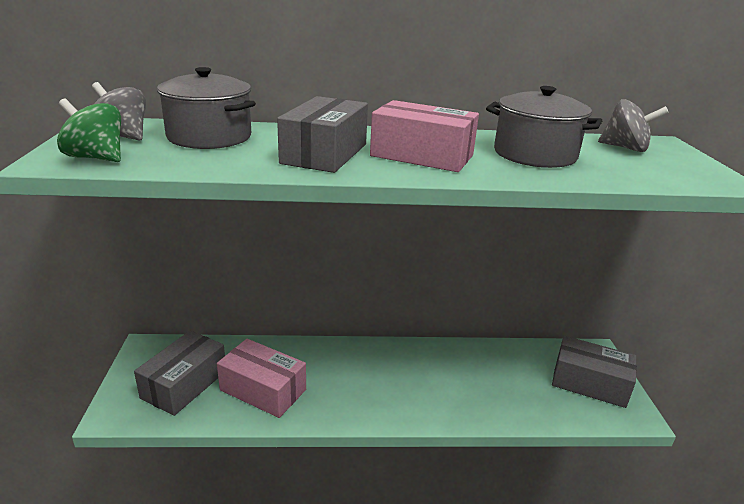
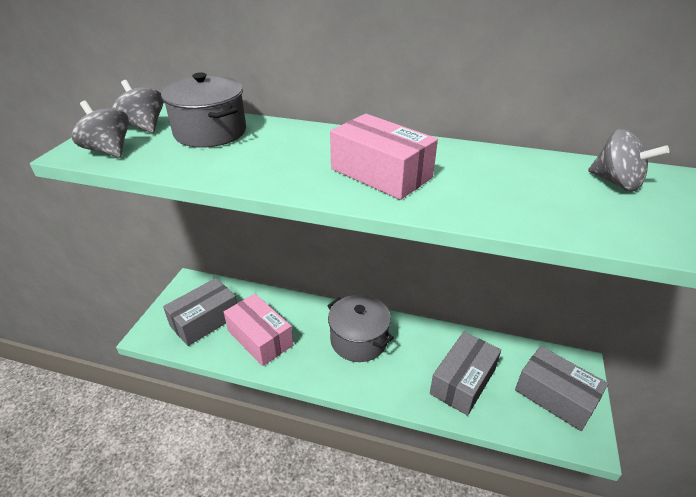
camera: 20 degrees right, 10 degrees up
green spinning top [57,98,121,162] -> grey spinning top [72,101,129,158]
grey box [277,96,368,173] -> grey box moved to [430,332,501,416]
grey pot [486,86,602,168] -> grey pot moved to [327,295,394,362]

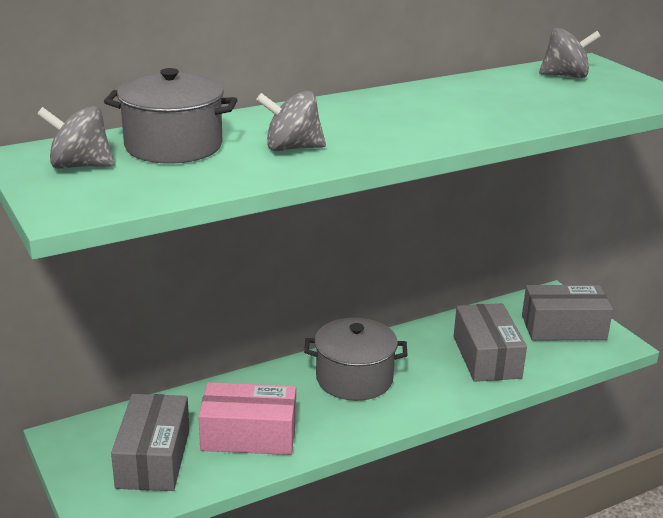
camera: 45 degrees left, 10 degrees down
grey spinning top [72,101,129,158] -> grey spinning top moved to [256,91,326,151]
pink box [330,114,438,200] -> none

